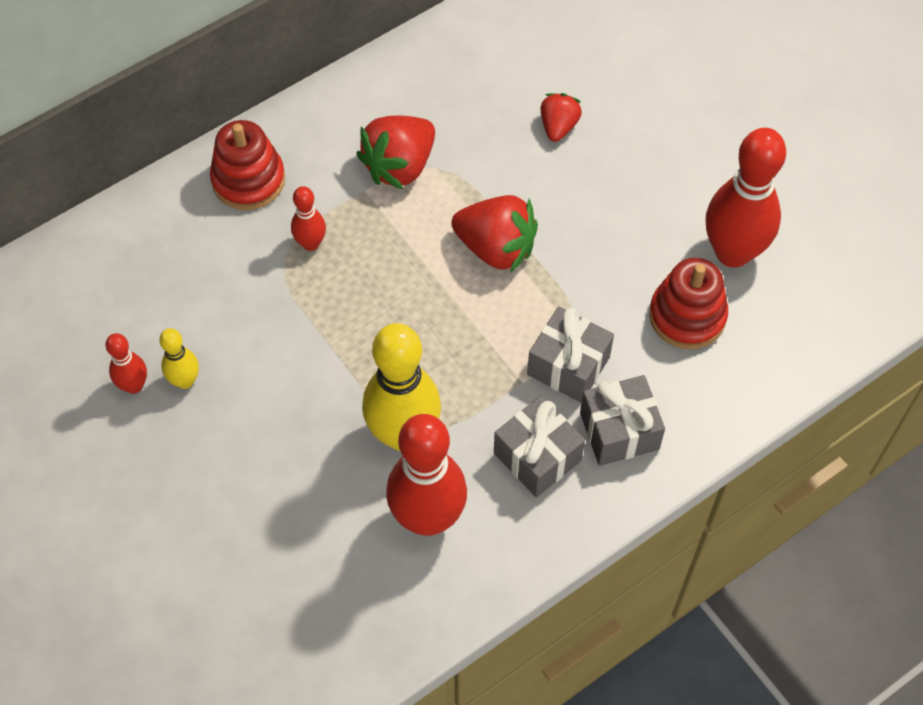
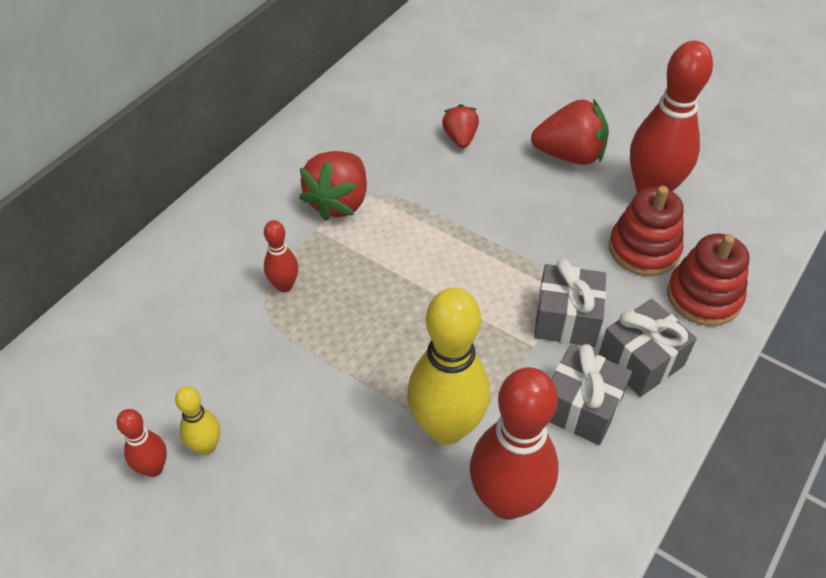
camera: 20 degrees left, 10 degrees down
red stacking toy [210,120,285,210] -> red stacking toy moved to [667,233,750,326]
red strawberry [451,195,538,273] -> red strawberry moved to [531,99,609,165]

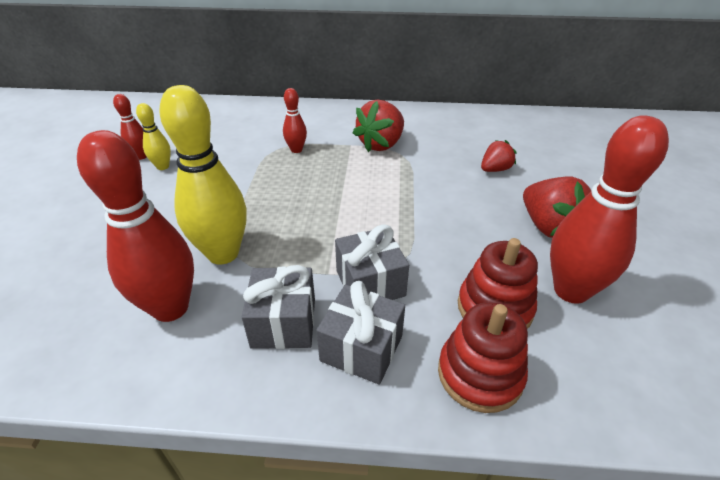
camera: 60 degrees right, 10 degrees down
red strawberry [299,151,367,221] -> red strawberry turned 45 degrees counterclockwise [353,100,404,152]

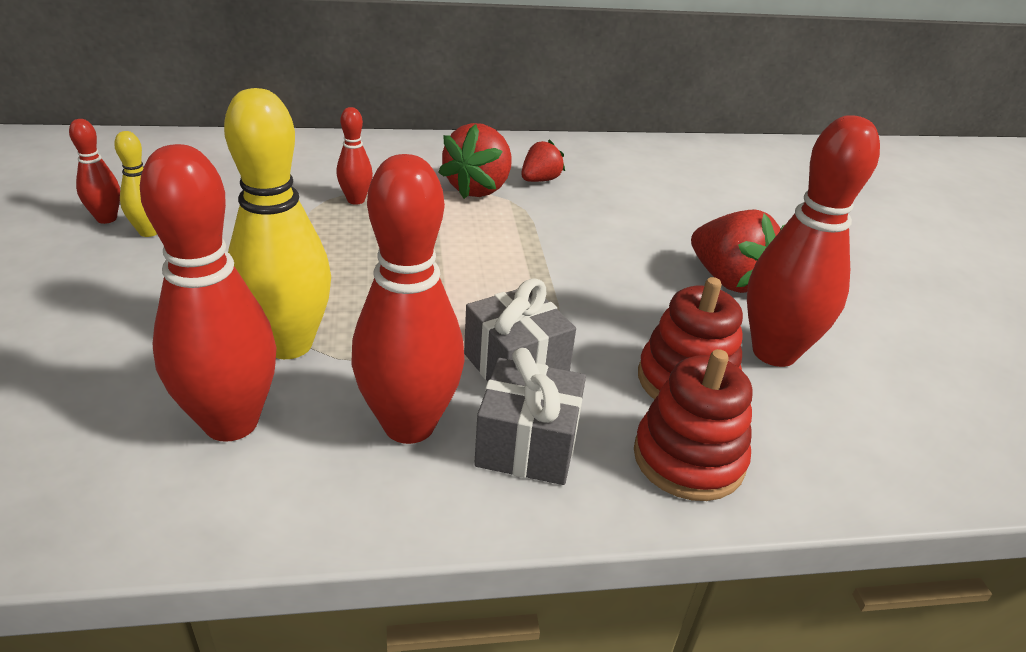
camera: 15 degrees left, 5 degrees down
grey gift [242,265,315,349] -> red bowling pin [351,154,465,444]
red strawberry [481,140,517,172] -> red strawberry moved to [521,139,565,182]

